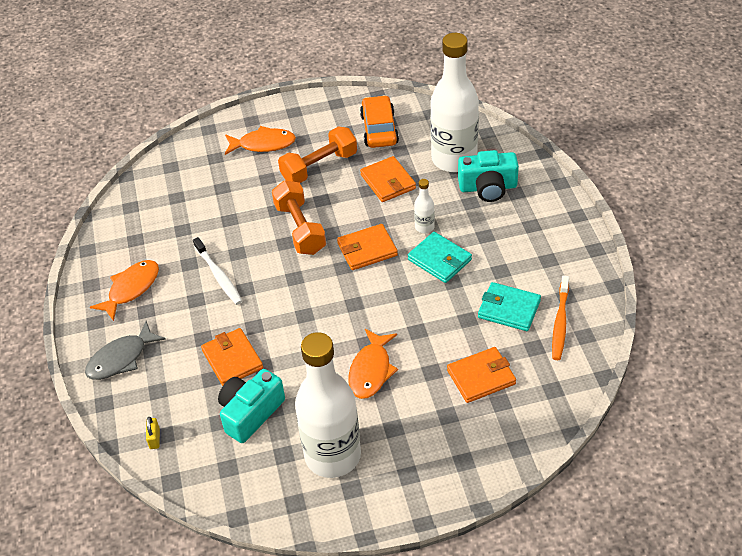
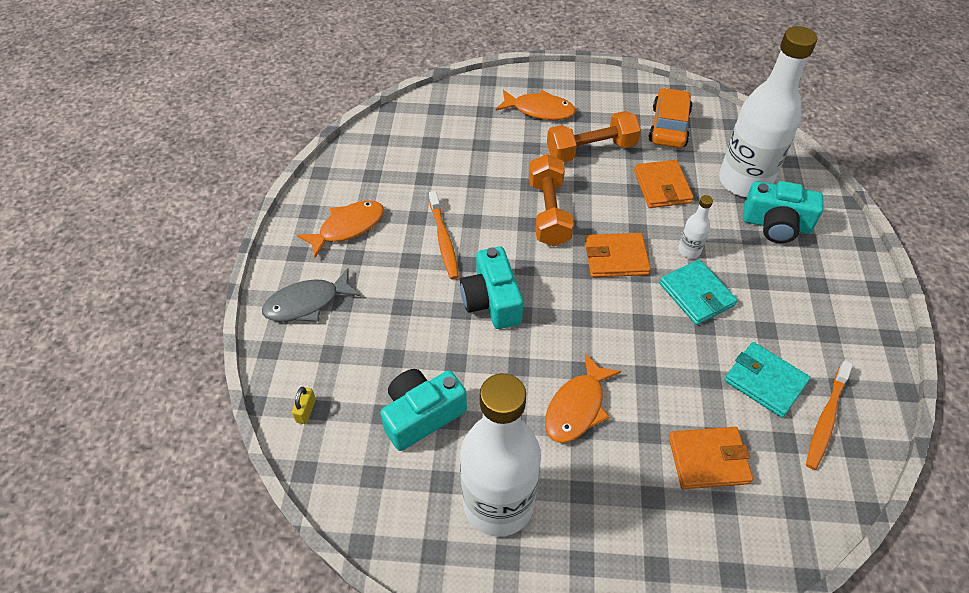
camera: 15 degrees right, 5 degrees up
white toothbrush [193,237,242,305] -> orange toothbrush [429,191,459,279]
orange wallet [201,328,263,386] -> none
none -> turquoise camera [460,247,523,329]

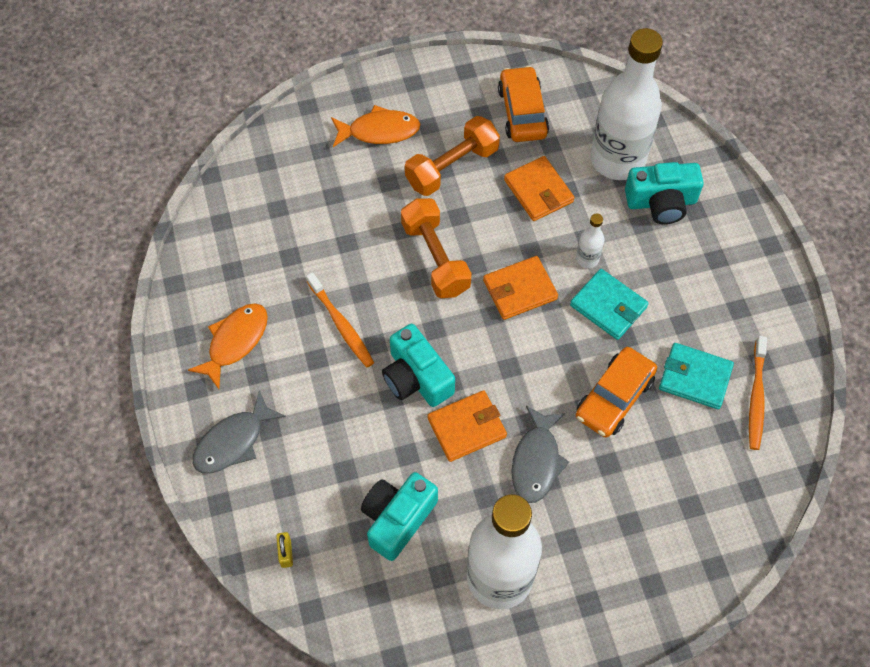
camera: 20 degrees left, 10 degrees up
orange fish [545,353,621,443] -> grey fish [511,406,570,503]
orange wallet [669,427,753,489] -> orange wallet moved to [428,390,507,462]
none -> orange car [576,347,657,438]

